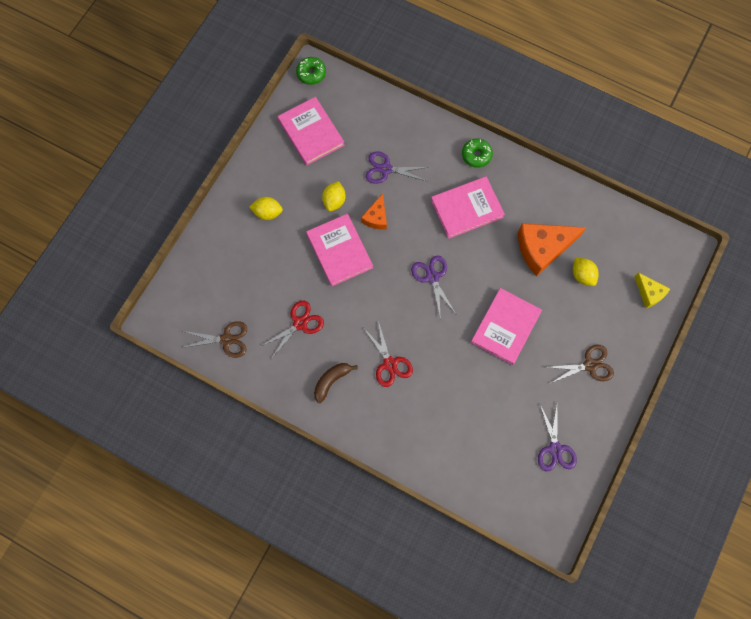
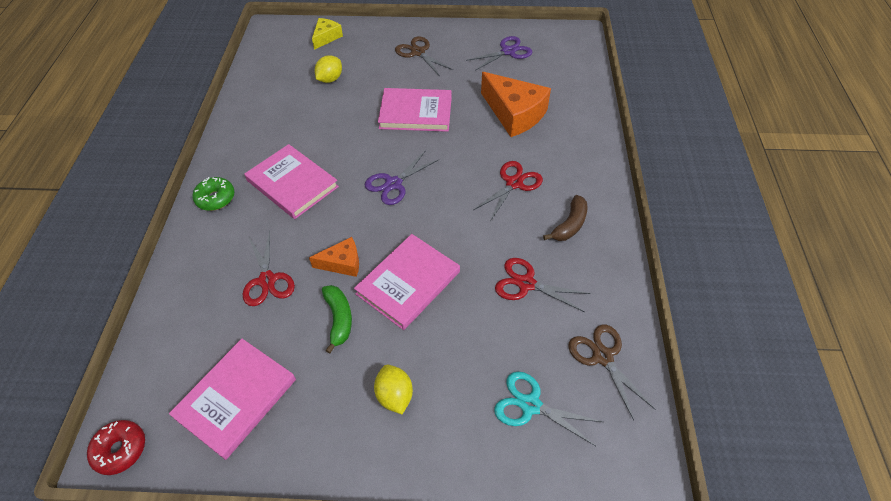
camera: 115 degrees left, 20 degrees down
green donut [296,57,326,85] -> red donut [87,420,145,475]
brown banana [314,363,358,403] -> brown banana turned 75 degrees counterclockwise [543,195,588,241]
yellow lemon [322,181,346,211] -> green banana [322,285,352,354]
purple scissors [366,151,428,184] -> red scissors [243,231,295,306]
orange cheese [518,223,586,276] -> orange cheese moved to [481,72,551,137]
none -> turquoise scissors [494,372,603,446]

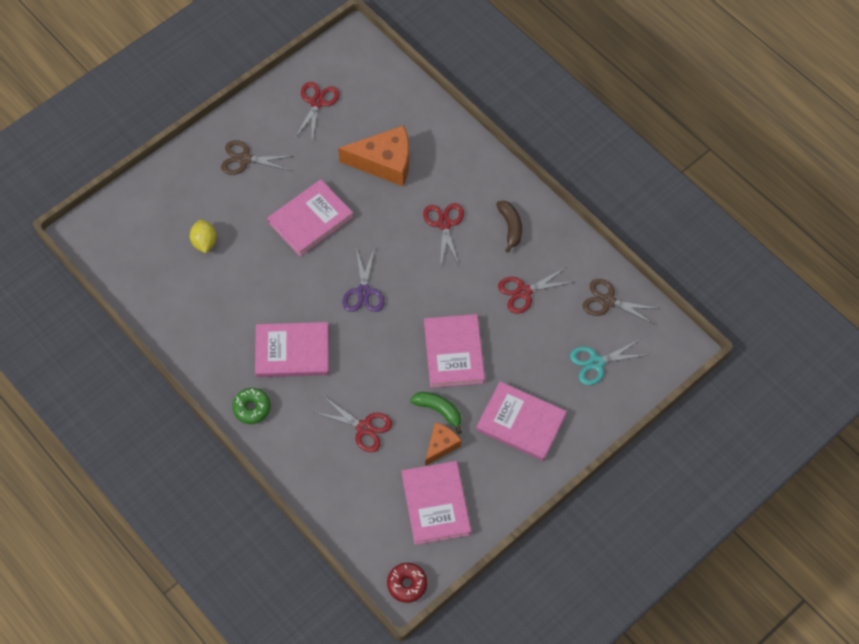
camera: 45 degrees left, 10 degrees up
orange cheese [309,237,359,277] -> orange cheese moved to [425,422,461,466]
yellow cheese [312,18,343,50] -> none
yellow lemon [374,365,413,414] -> pink book [476,381,567,461]
purple scissors [466,36,532,71] -> red scissors [295,82,340,141]

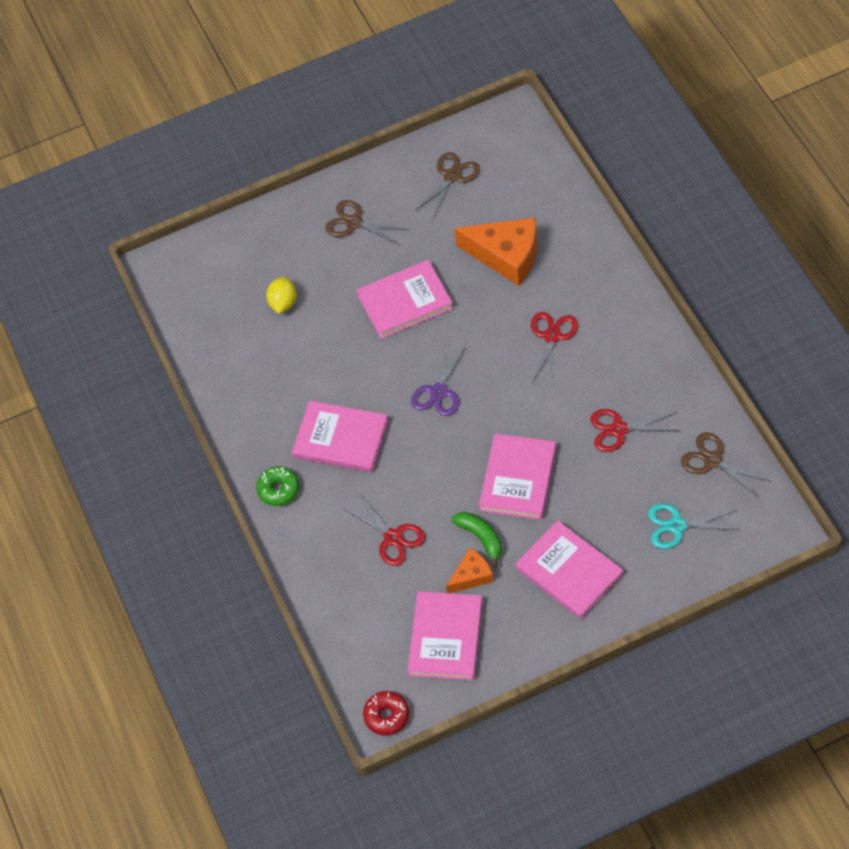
camera: 25 degrees right, 5 degrees down
red scissors [295,82,340,141] -> brown scissors [415,152,480,218]
brown banana [496,201,522,253] -> none

